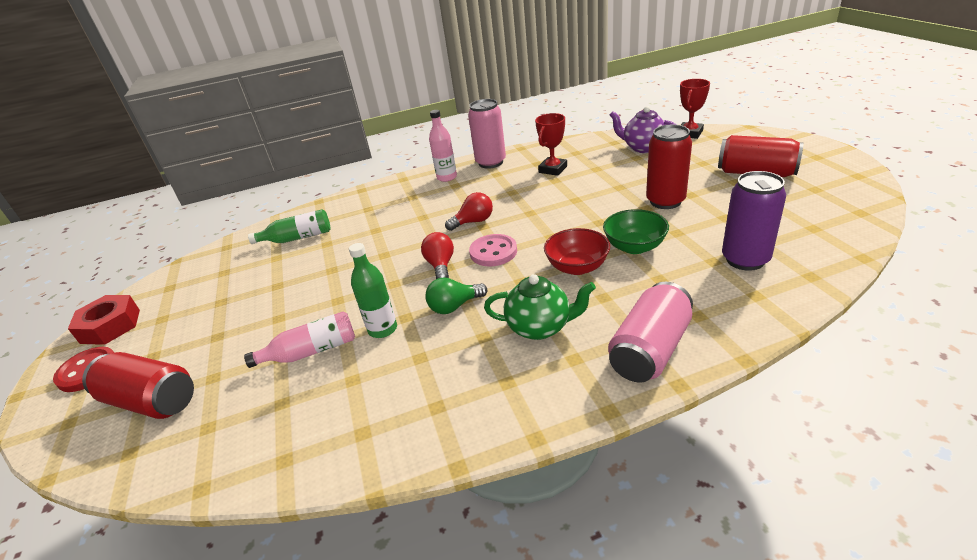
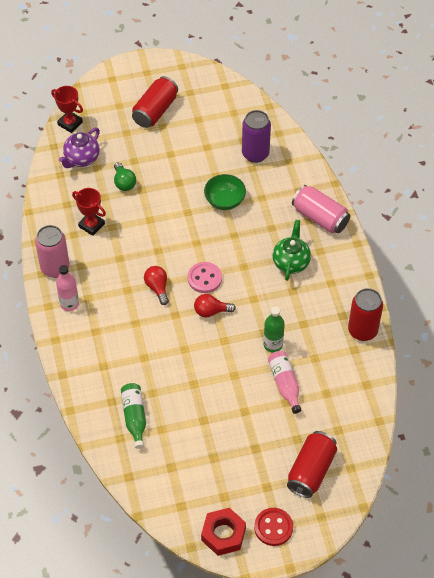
camera: 90 degrees left, 20 degrees up
green light bulb [425,277,487,314] -> green light bulb moved to [114,162,136,191]
red bowl [544,228,610,275] -> none
red can [646,125,692,209] -> red can moved to [348,288,383,341]

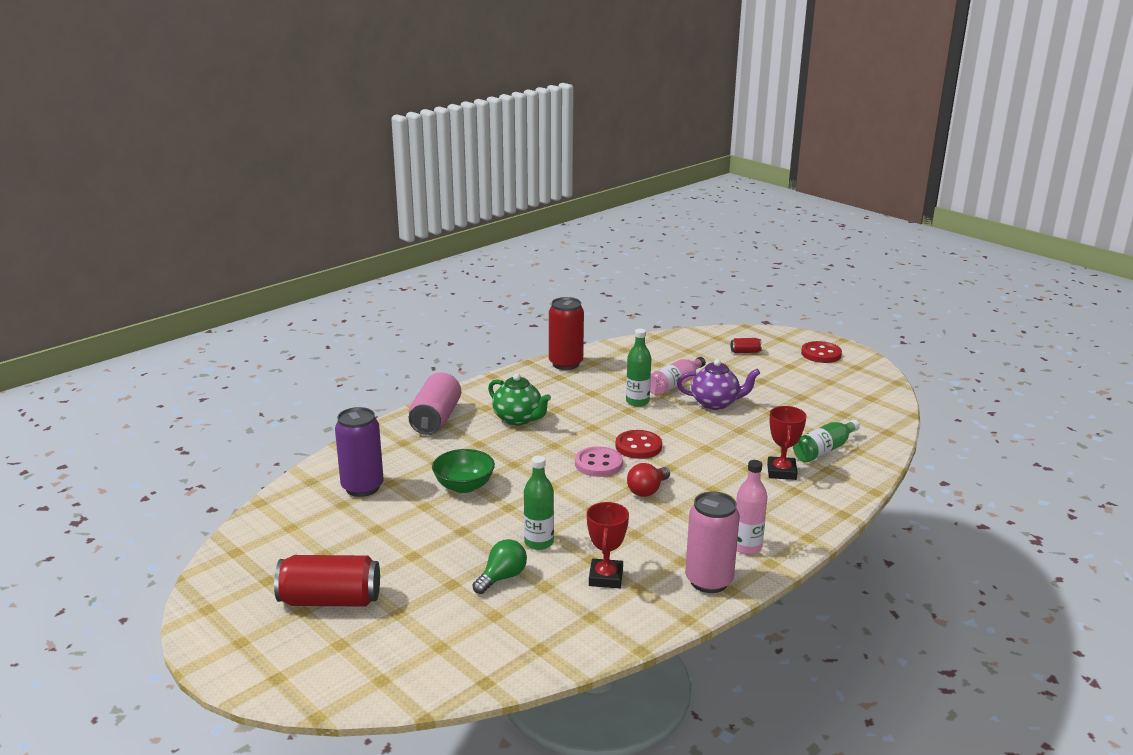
camera: 120 degrees left, 30 degrees down
red trophy [51,86,83,133] -> red trophy moved to [767,406,807,480]
purple teapot [59,128,100,168] -> purple teapot moved to [677,359,760,410]
red light bulb [194,294,236,317] -> red button [615,430,662,459]
red nut [201,508,246,556] -> none
green teapot [273,220,311,281] -> green teapot turned 120 degrees counterclockwise [488,374,551,426]
red can [287,431,337,498] -> red can [731,338,762,353], size x0.44
none -> green bottle [524,456,554,550]

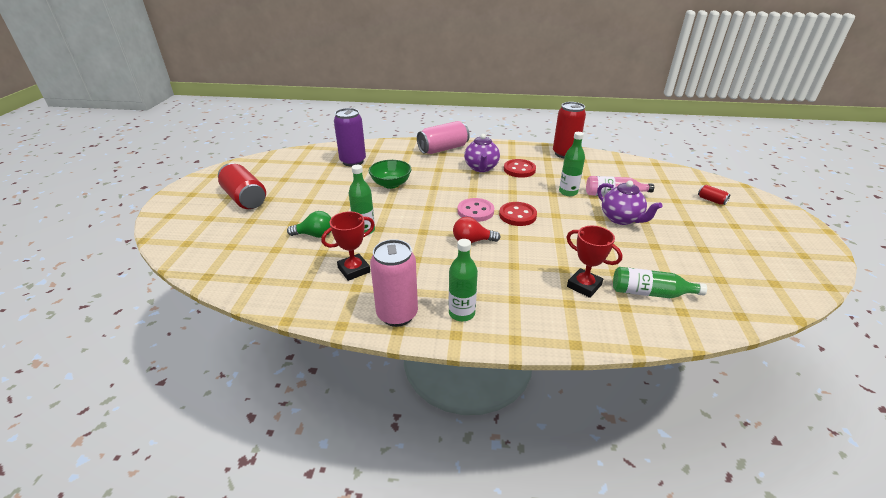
camera: 50 degrees right, 10 degrees up
green teapot [488,374,551,426] -> purple teapot [464,134,500,172]
pink bottle [736,460,768,554] -> green bottle [449,239,478,321]
red trophy [767,406,807,480] -> red trophy turned 75 degrees clockwise [566,226,623,298]
red button [801,341,842,363] -> red button moved to [504,159,536,178]

